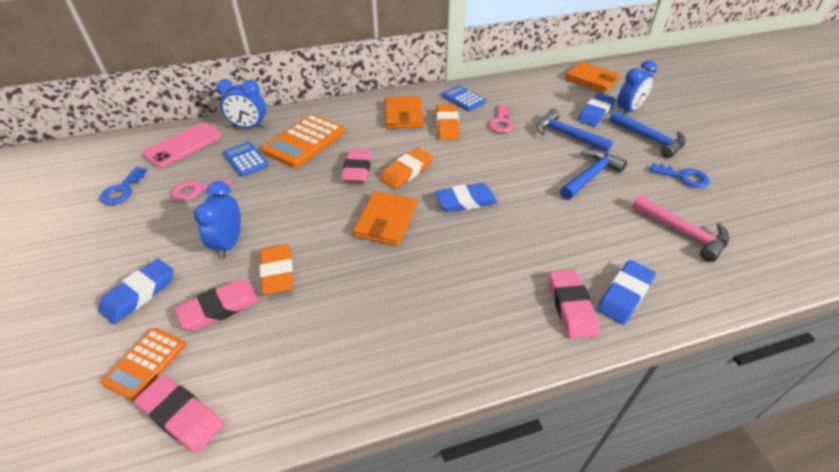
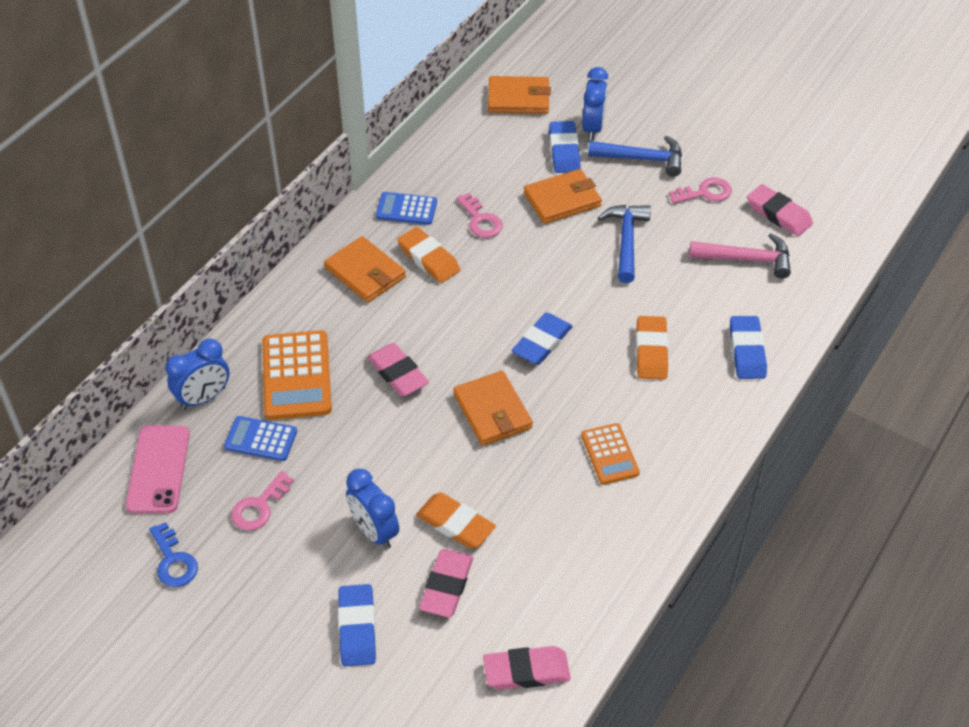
camera: 40 degrees left, 5 degrees up
orange calculator [101,328,185,401] -> orange calculator moved to [581,423,640,484]
orange eraser [380,148,433,189] -> orange eraser moved to [636,316,669,380]
blue hammer [537,109,613,152] -> orange wallet [524,169,602,224]
pink eraser [549,269,599,339] -> pink eraser moved to [747,184,813,236]
blue key [650,163,710,188] -> pink key [669,178,732,204]

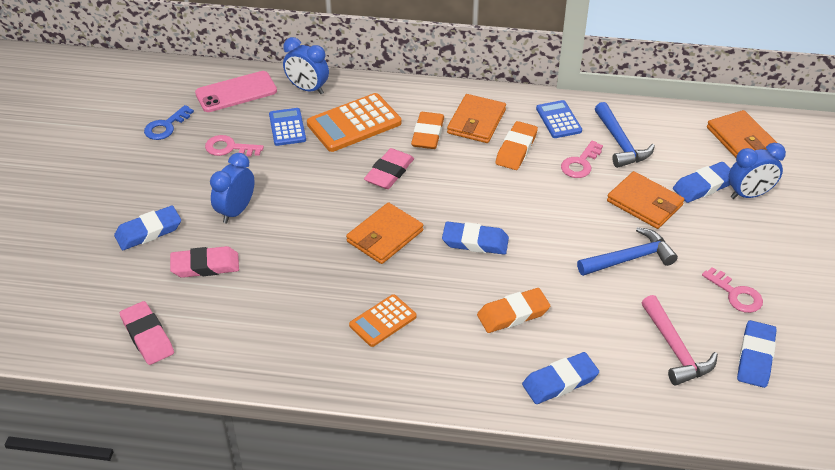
camera: 65 degrees right, 5 degrees down
orange eraser [416,493,496,548] -> orange eraser moved to [411,112,444,149]
blue hammer [588,136,682,177] -> blue hammer moved to [595,102,655,168]
pink eraser [747,184,813,236] -> blue eraser [737,320,777,388]

